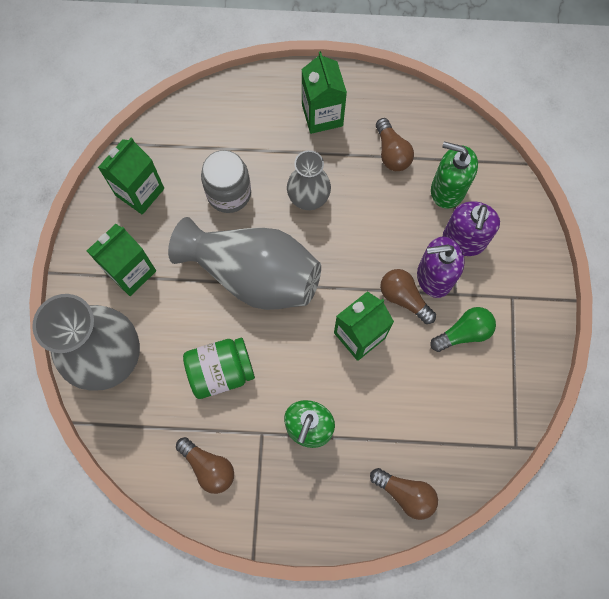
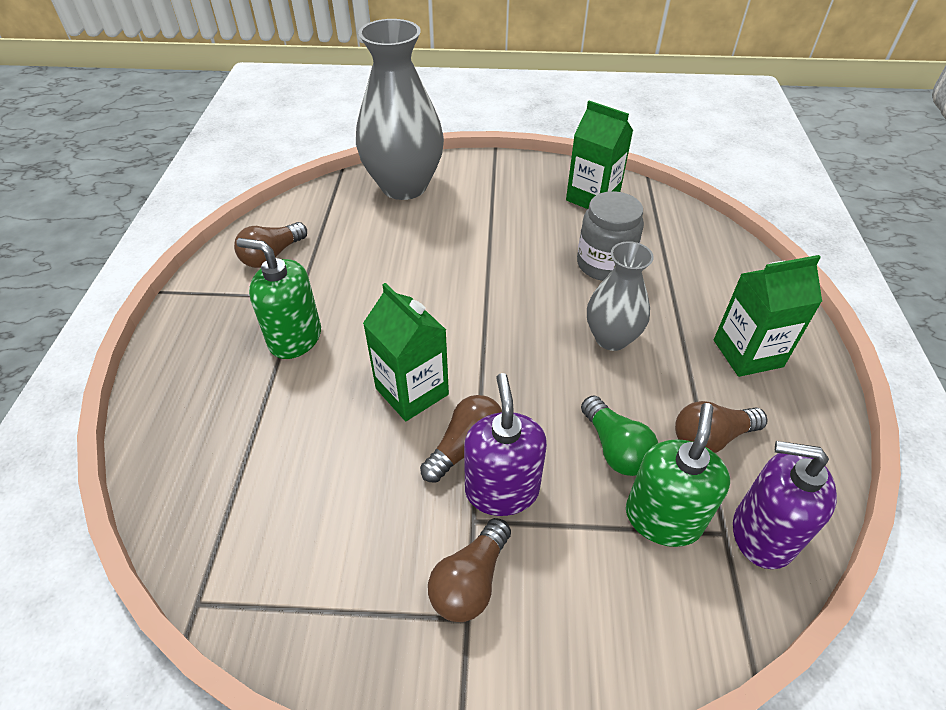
camera: 90 degrees right, 25 degrees down
green carton [87,224,156,296] -> none
grey vase [168,217,321,310] -> none
green jar [183,338,255,399] -> none
brown light bulb [370,468,438,520] -> brown light bulb moved to [428,518,511,622]
green light bulb [430,307,496,352] -> green light bulb moved to [581,395,658,476]
purple soap dispenser [443,201,500,256] -> purple soap dispenser moved to [733,441,837,569]

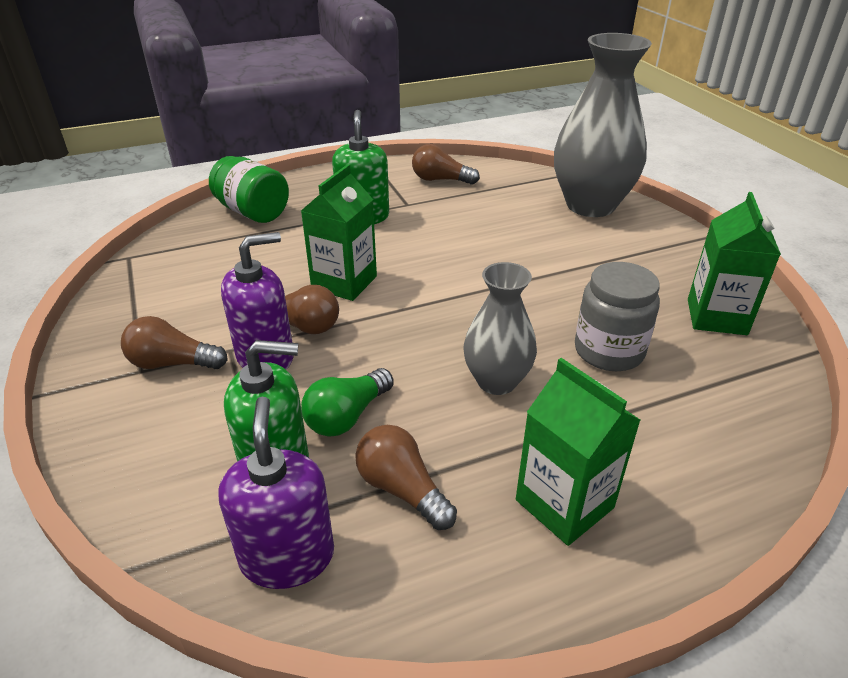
camera: 65 degrees right, 10 degrees down
none -> green jar [209,156,289,223]

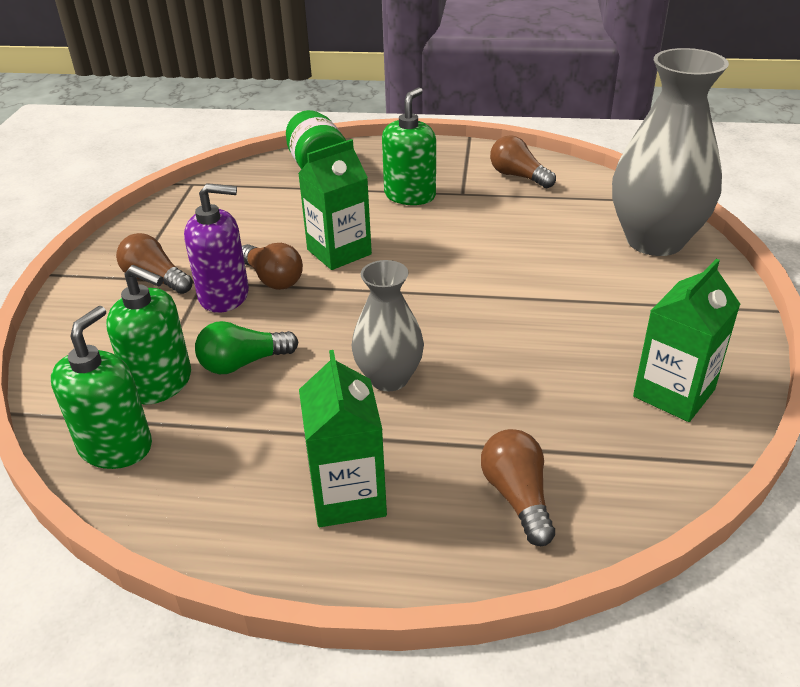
camera: 30 degrees right, 0 degrees up
purple soap dispenser [218,397,334,589] -> green soap dispenser [51,306,152,469]
brown light bulb [355,425,457,530] -> brown light bulb moved to [481,429,555,546]
grey jar [575,262,660,371] -> none

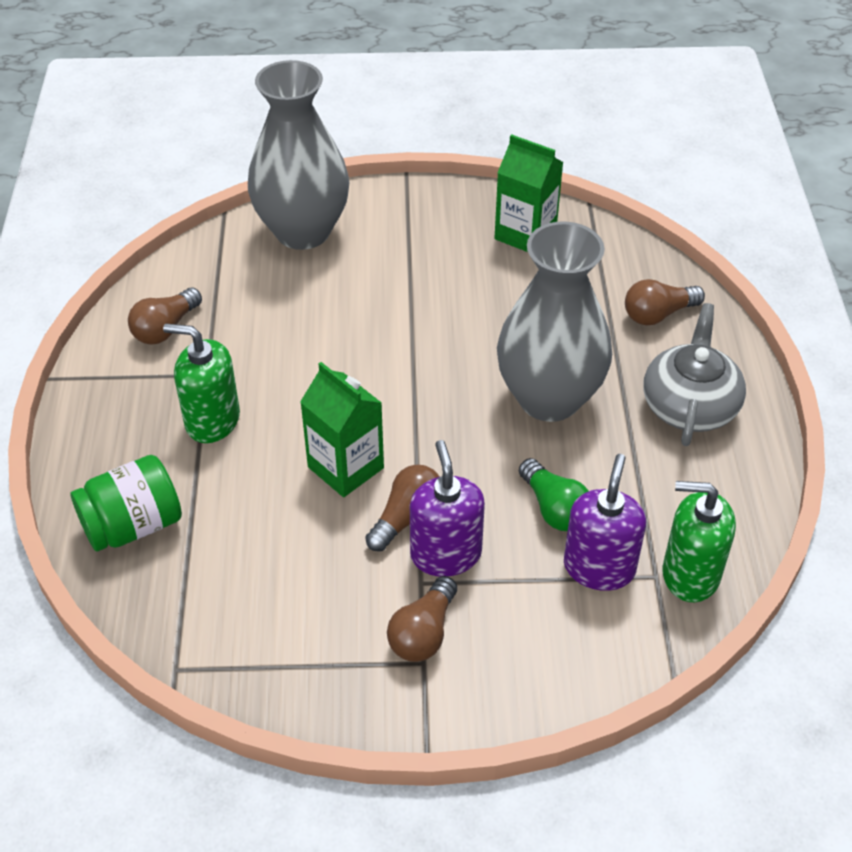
camera: 100 degrees left, 10 degrees up
green soap dispenser [106,265,191,404] -> purple soap dispenser [564,454,646,591]
green carton [299,350,387,527] -> grey teapot [643,303,746,446]
grey vase [352,260,424,391] -> grey vase [497,221,612,422], size x1.75

